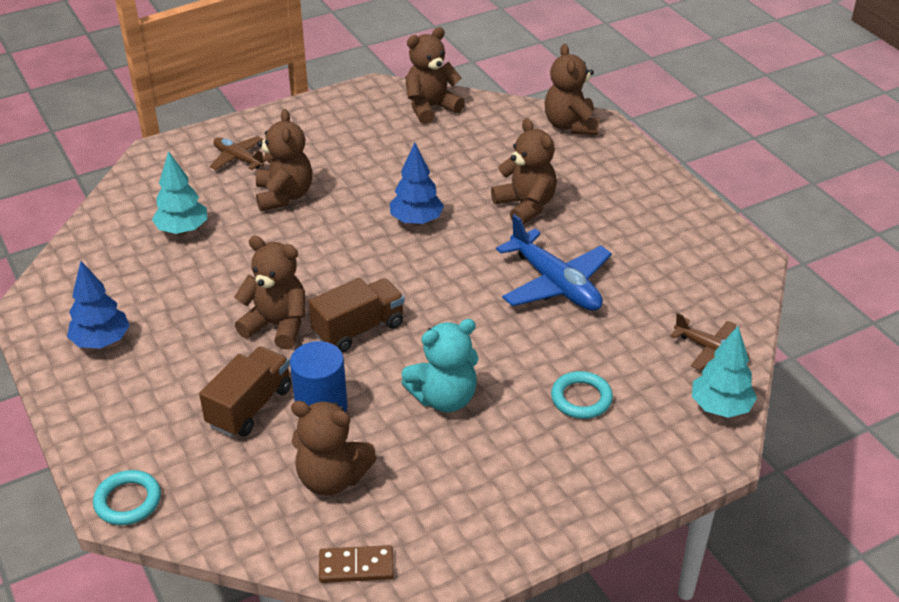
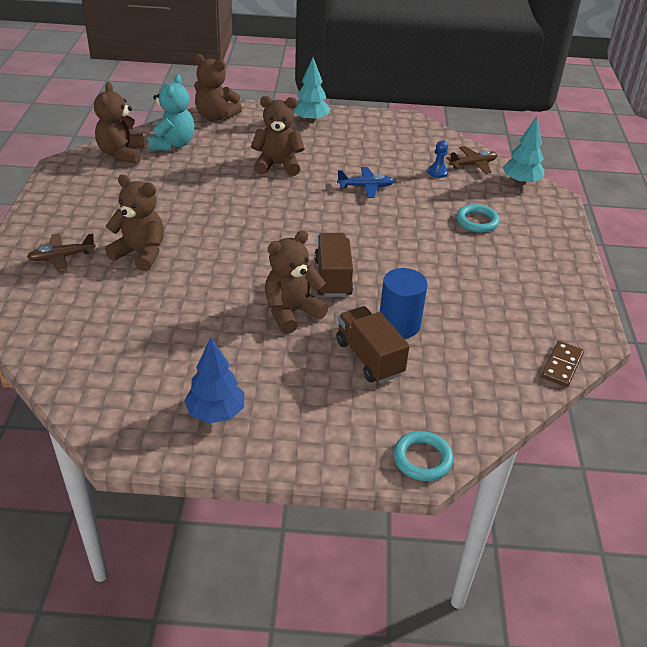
camera: 60 degrees left, 0 degrees up
turquoise tree [152,151,207,234] -> turquoise tree moved to [293,57,330,123]
brown teddy bear [291,401,377,496] -> none
blue tree [390,143,444,225] -> none
turquoise teddy bear [401,319,479,412] -> turquoise teddy bear moved to [148,74,195,151]
blue plane [496,214,612,311] -> blue plane [337,167,394,198], size x0.58
none -> blue pawn [428,140,448,178]

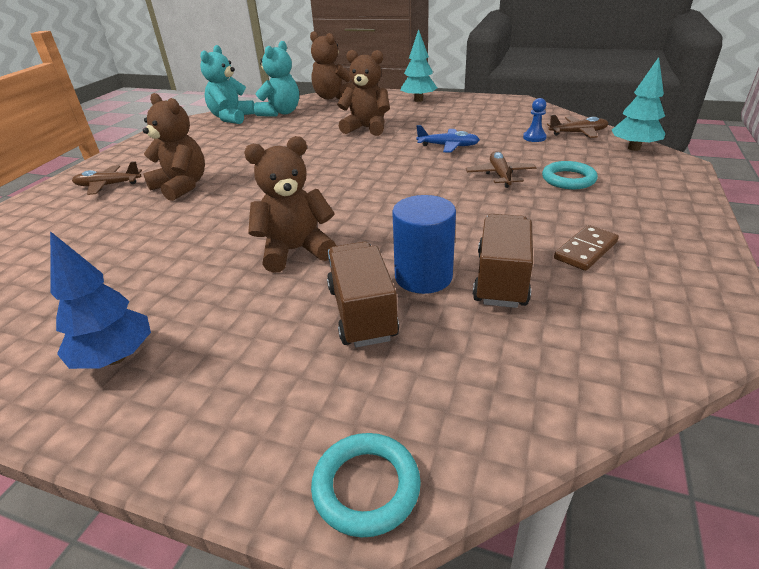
camera: 20 degrees right, 5 degrees down
brown teddy bear [94,82,145,164] -> turquoise teddy bear [200,45,255,124]
brown truck [314,233,353,297] -> brown truck moved to [473,214,533,308]
brown domino [541,341,584,387] -> brown domino moved to [554,225,619,271]
none -> brown plane [466,151,536,188]

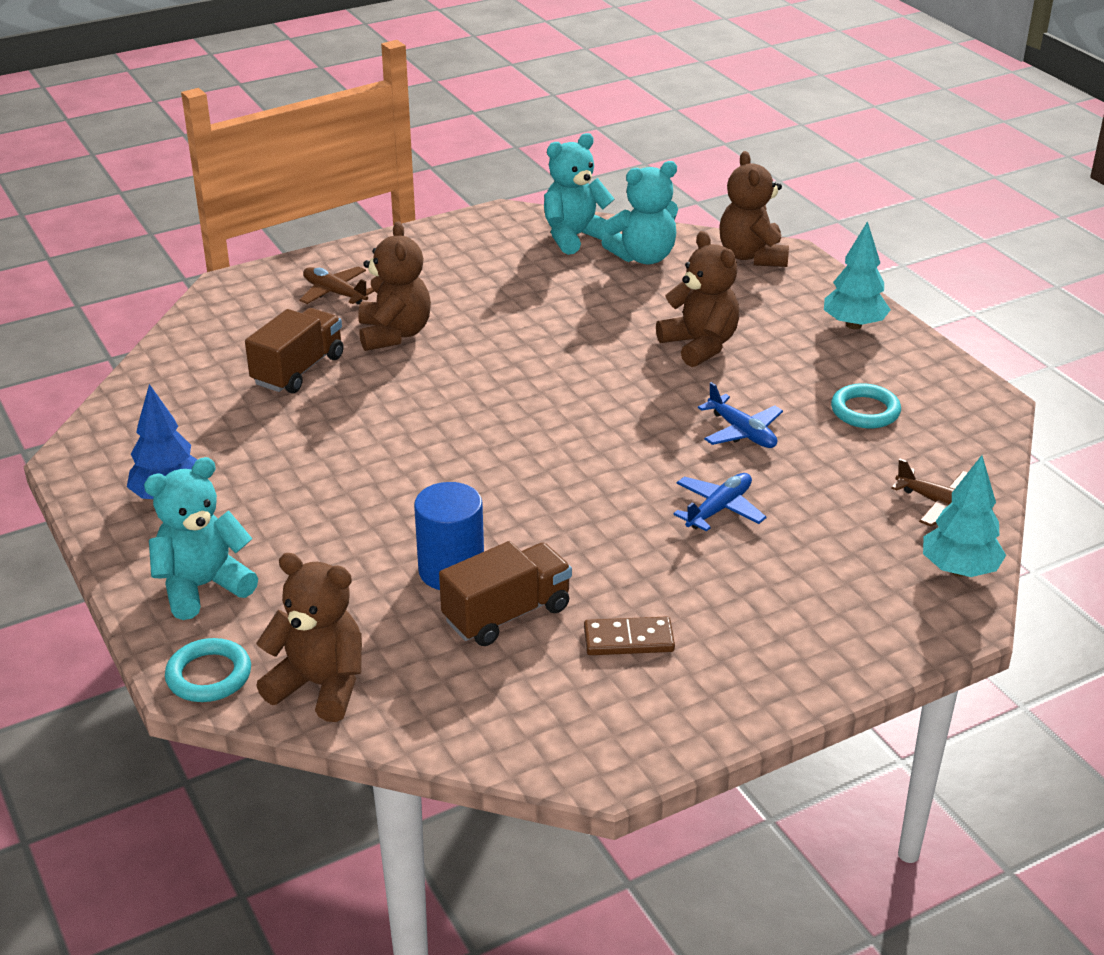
camera: 40 degrees right, 0 degrees up
brown teddy bear [244,136,336,273] -> brown teddy bear moved to [256,553,362,722]
brown truck [327,242,399,347] -> brown truck moved to [245,308,344,393]
brown plane [466,151,536,188] -> blue plane [673,473,767,531]
blue pawn [523,98,547,142] -> none
turquoise ring [542,161,598,189] -> turquoise ring moved to [831,383,901,429]
none -> turquoise teddy bear [144,457,258,620]

